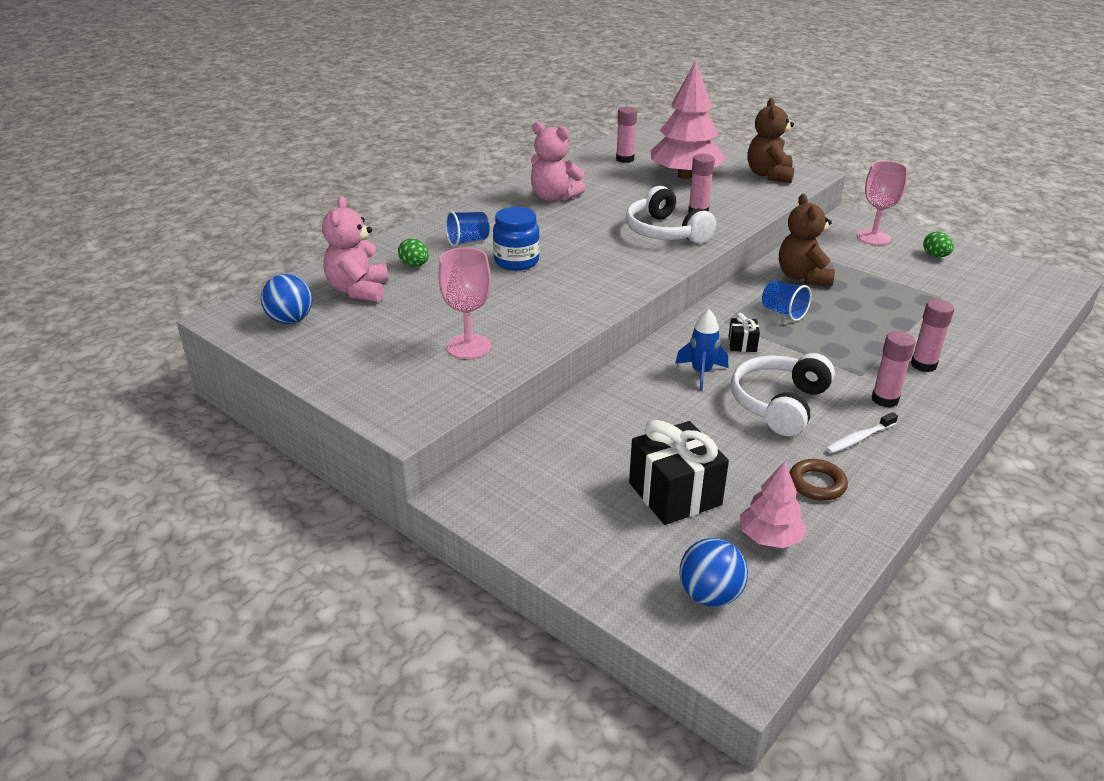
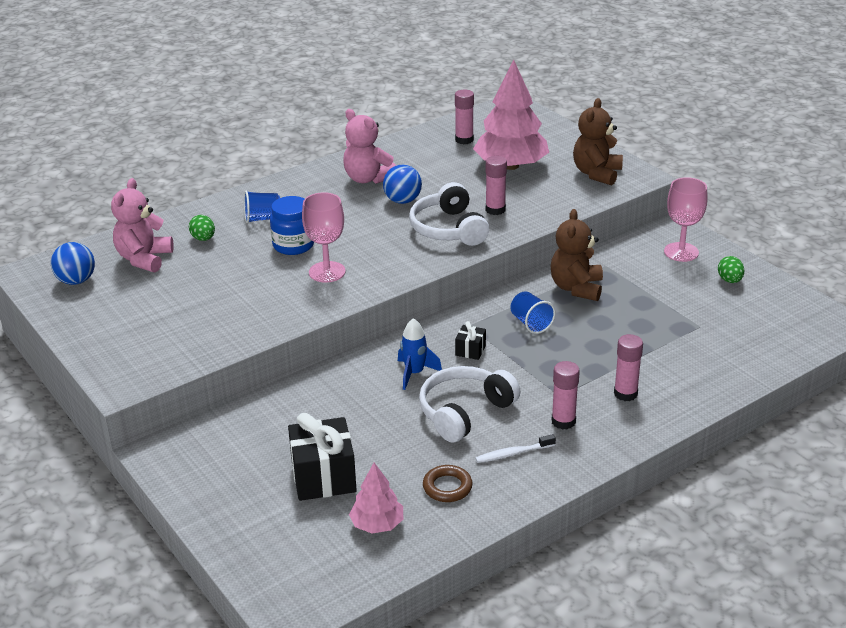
camera: 15 degrees right, 0 degrees up
pink goblet [438,247,491,359] -> pink goblet moved to [302,192,346,282]
blue ball [680,538,748,607] -> blue ball moved to [383,165,422,204]

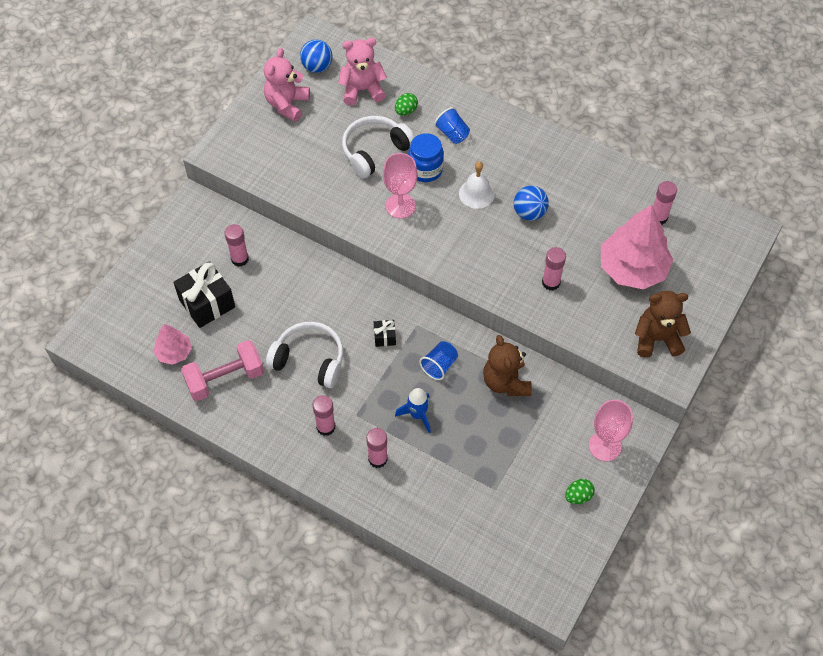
camera: 65 degrees right, 25 degrees up
pink teddy bear [343,109,396,184] -> pink teddy bear moved to [264,48,310,122]
blue rocket [398,318,442,390] -> blue rocket moved to [395,388,431,433]
white headphones [409,182,489,246] -> white headphones moved to [342,116,415,178]
brown ring [423,465,473,502] -> pink dumbbell [181,340,264,401]
white toothbrush [475,434,556,463] -> none
brown teddy bear [551,209,603,301] -> brown teddy bear turned 90 degrees counterclockwise [483,335,532,396]
none -> pink glue stick [225,224,249,267]
none -> white bell [459,161,495,209]

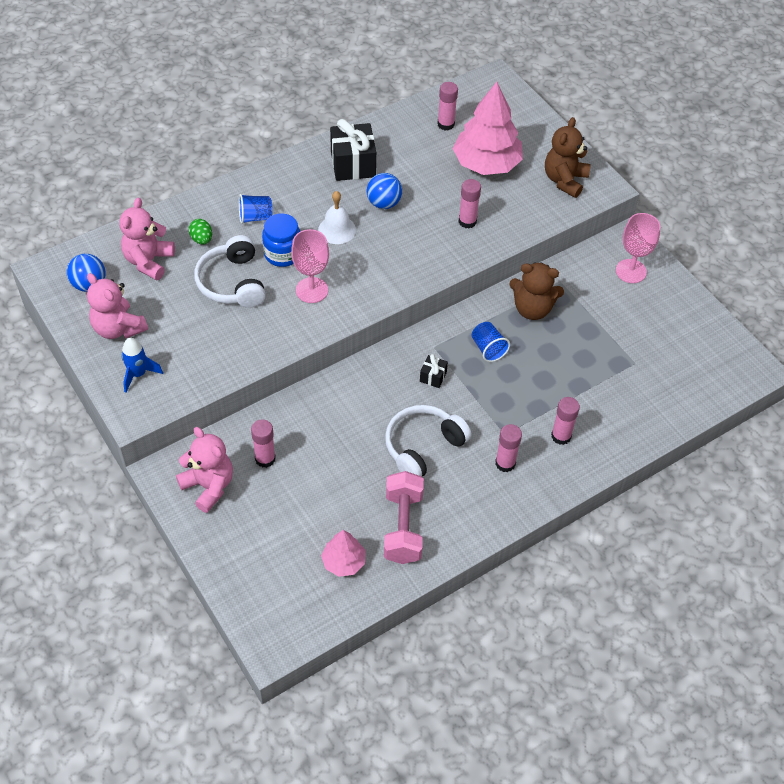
camera: 65 degrees left, 5 degrees down
black gift [173,261,235,328] -> black gift moved to [330,119,376,181]
blue rocket [395,388,431,433] -> blue rocket moved to [121,338,163,392]
green egg [565,479,595,504] -> none
none -> pink teddy bear [176,427,233,513]

